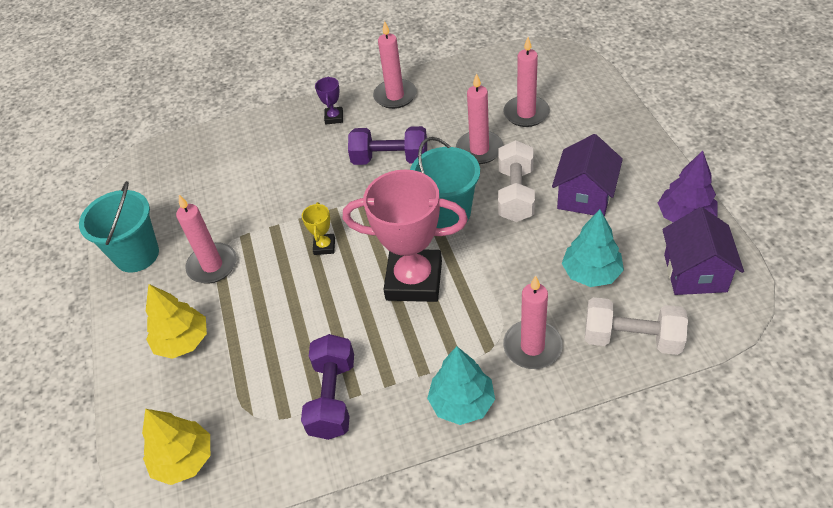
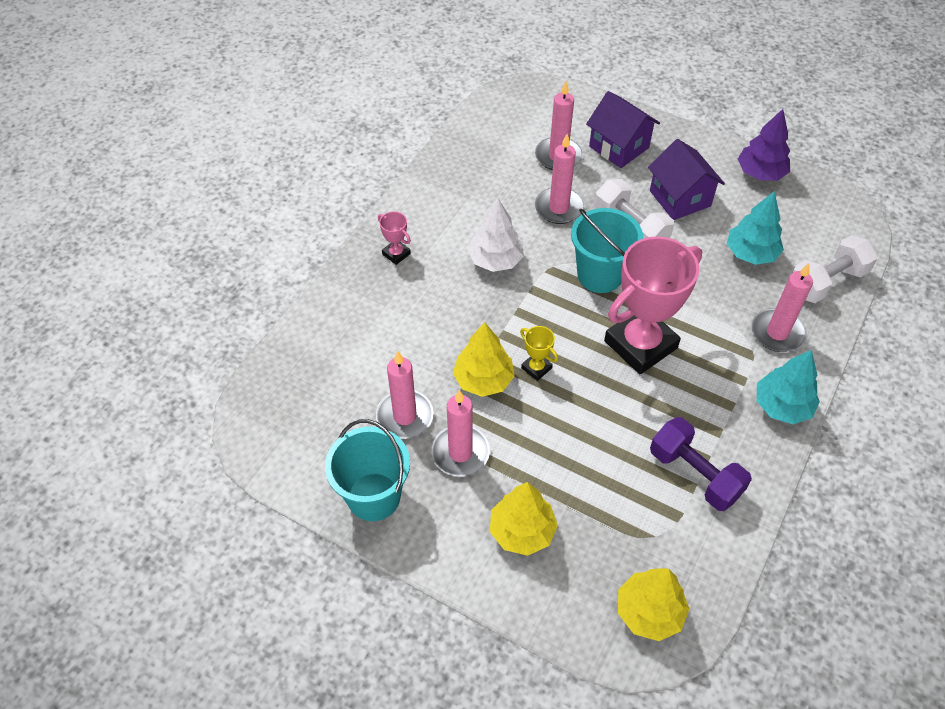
camera: 50 degrees left, 5 degrees up
purple trophy [315,77,343,124] -> pink trophy [378,211,411,265]
purple dumbbell [348,126,427,165] -> white tree [468,198,524,272]
pink candle [373,21,417,109] -> pink candle moved to [376,351,434,439]
purple house [662,207,744,295] -> purple house moved to [586,91,660,168]
none -> yellow tree [453,322,514,397]

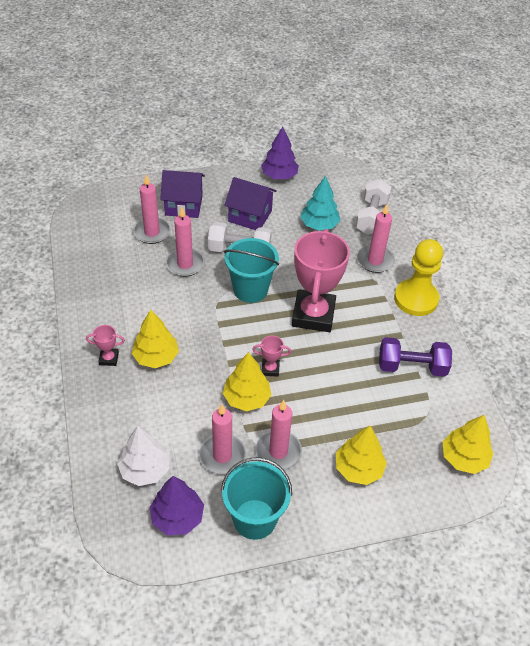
camera: 45 degrees left, 5 degrees down
white tree [468,198,524,272] -> white tree moved to [117,426,169,486]
yellow trophy [520,326,558,381] -> pink trophy [252,336,291,377]
turquoise tree [757,350,820,424] -> yellow pawn [394,239,443,316]
none -> yellow tree [131,309,179,368]
none -> purple tree [149,476,204,535]

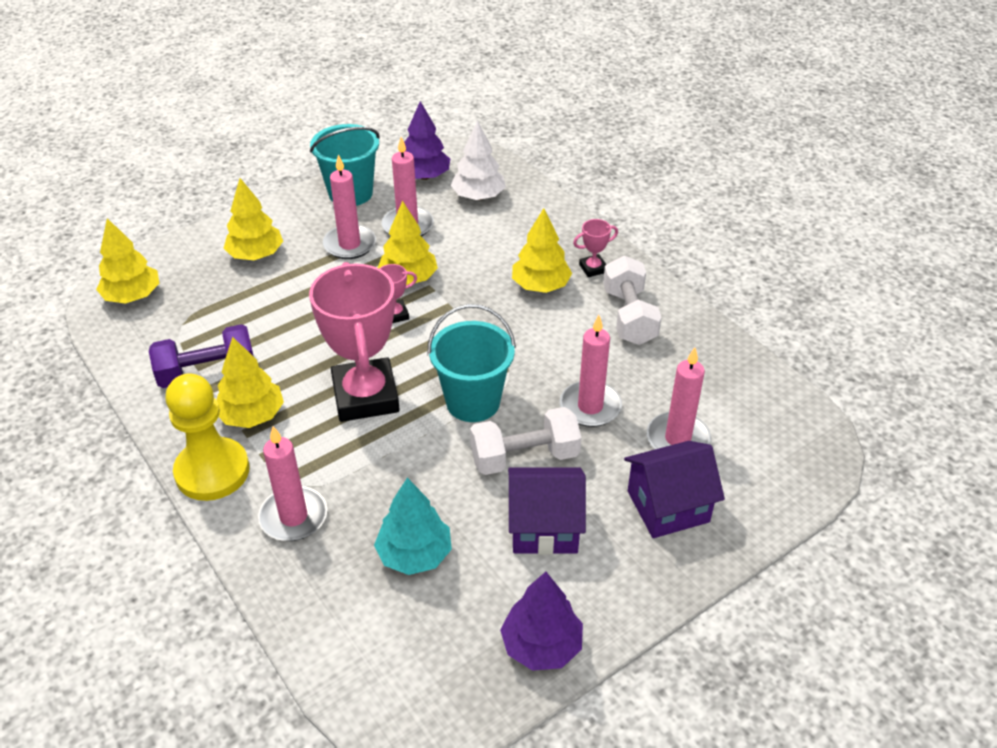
camera: 160 degrees right, 5 degrees down
white dumbbell [355,179,392,235] -> white dumbbell moved to [603,256,662,345]
none -> yellow tree [217,337,284,428]

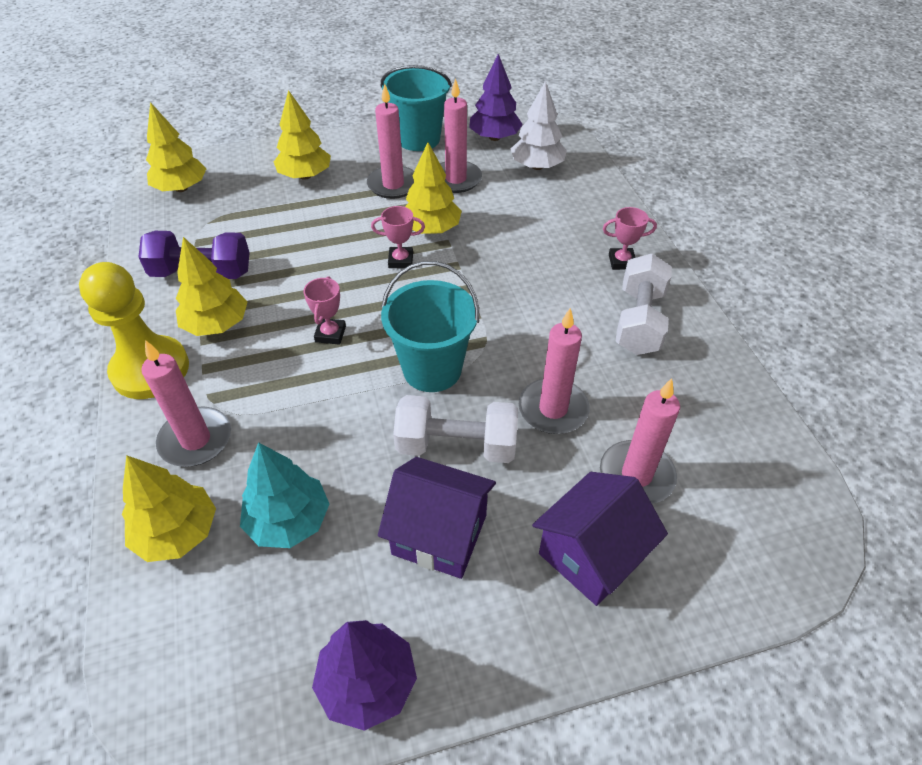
camera: 20 degrees right, 5 degrees up
pink trophy [309,262,400,422] -> pink trophy [303,276,346,345], size x0.42
yellow tree [512,208,572,293] -> yellow tree moved to [122,455,216,562]
purple house [624,441,725,538] -> purple house turned 45 degrees counterclockwise [532,472,668,606]

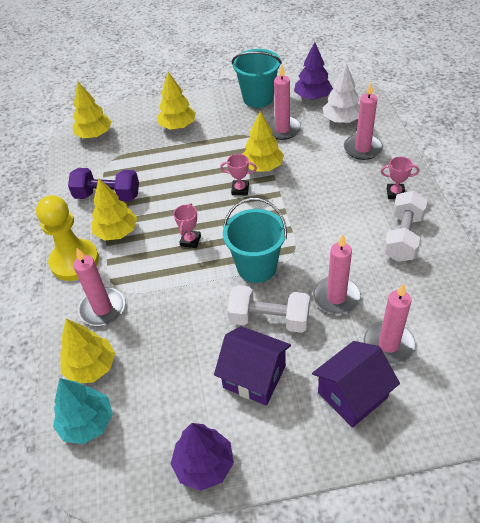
camera: 10 degrees right, 0 degrees up
turquoise tree [240,442,329,548] -> turquoise tree moved to [53,378,113,444]
pink candle [367,84,414,199] -> pink candle moved to [344,83,383,160]

